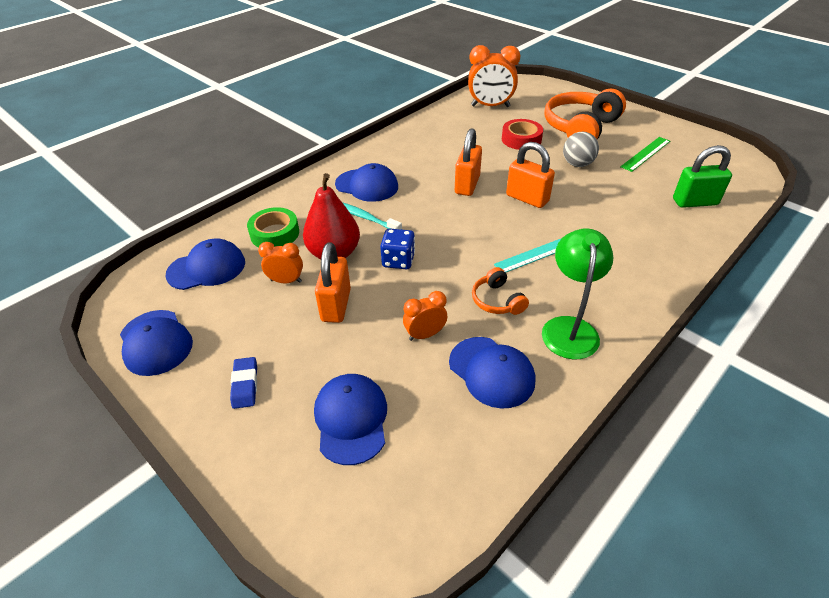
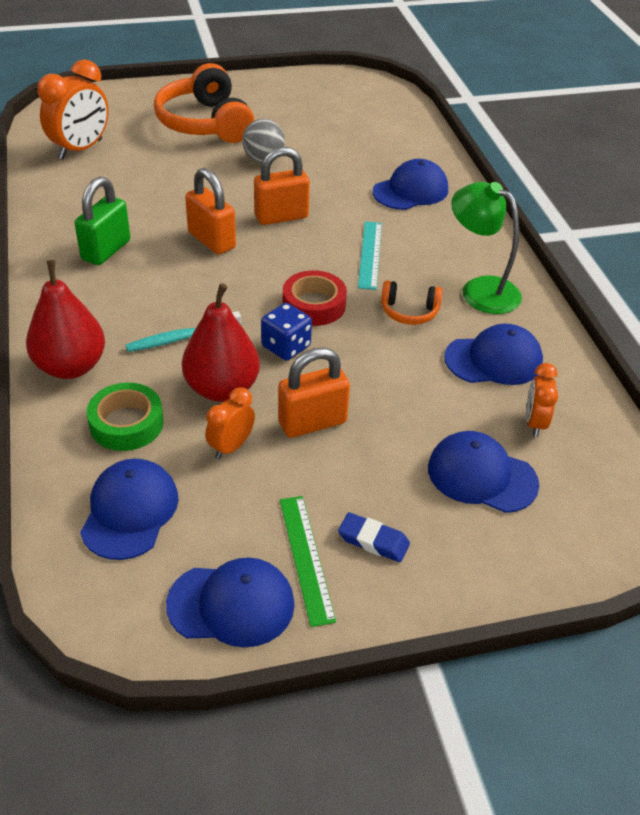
camera: 60 degrees left, 0 degrees up
orange padlock [315,242,351,323] -> orange padlock turned 60 degrees counterclockwise [278,347,350,438]
blue cap [335,163,398,202] -> blue cap moved to [373,159,448,210]
orange clock [403,291,447,341] -> orange clock moved to [526,363,558,437]
red tape [502,119,543,150] -> red tape moved to [283,270,347,326]
green ruler [620,137,670,172] -> green ruler moved to [280,496,336,627]
green padlock [673,145,732,208] -> green padlock moved to [74,177,130,265]
none -> red pear [26,260,105,379]

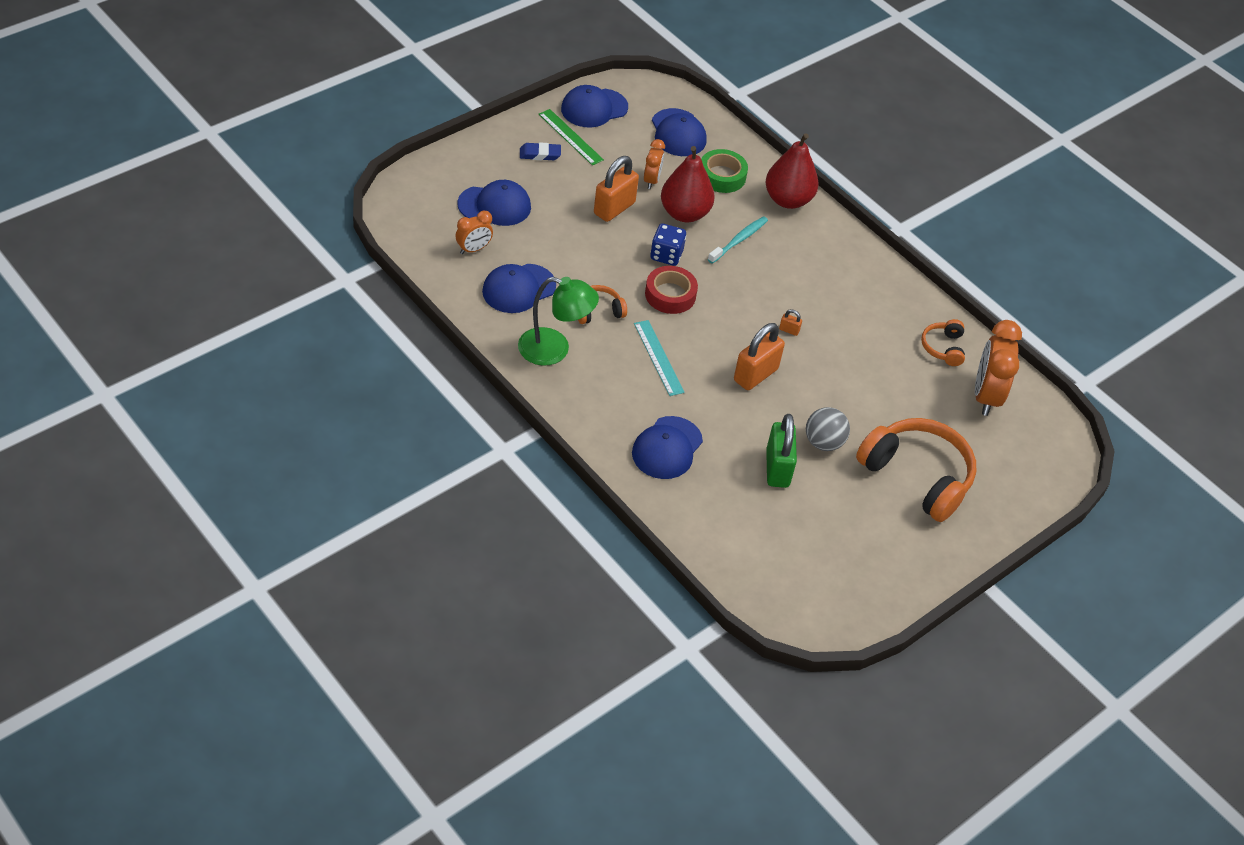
camera: 150 degrees right, 5 degrees up
green padlock [74,177,130,265] -> green padlock moved to [766,414,797,488]
orange padlock [185,168,236,255] -> orange padlock [779,309,802,336], size x0.42
orange clock [526,363,558,437] -> orange clock turned 75 degrees clockwise [456,211,493,254]
none -> orange headphones [921,319,965,366]

